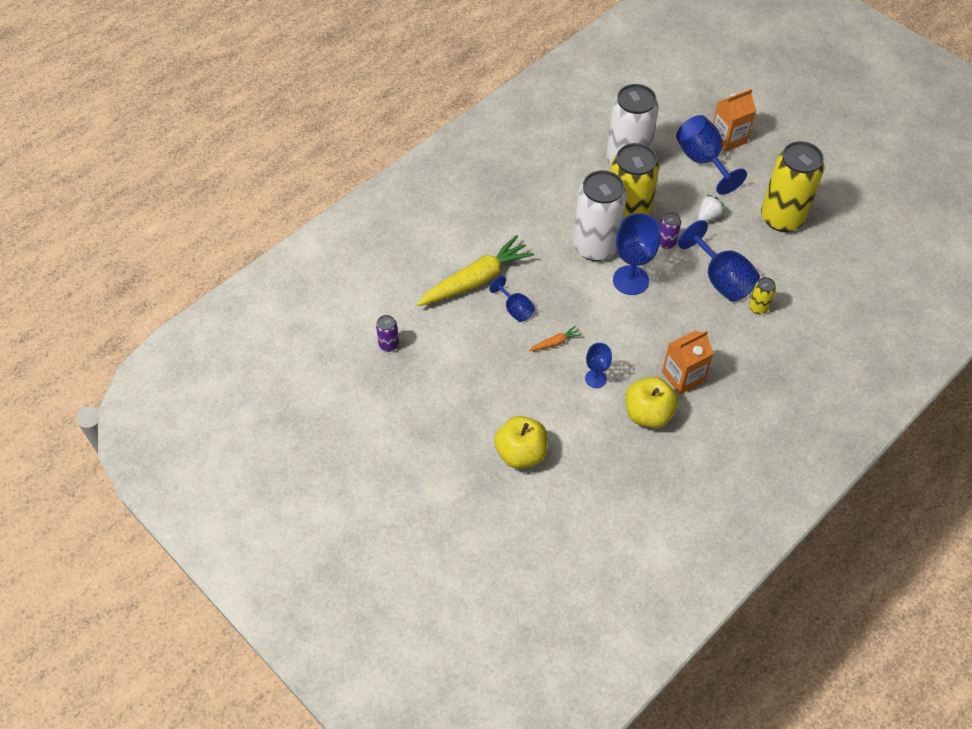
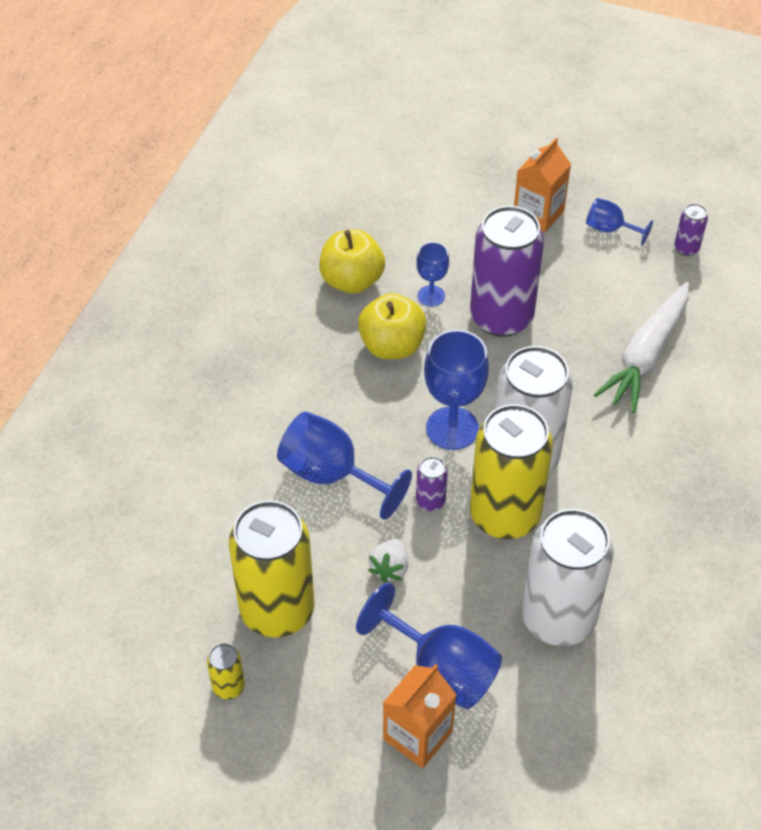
camera: 155 degrees right, 5 degrees down
yellow carrot [417,235,534,306] -> white carrot [594,282,689,413]
blue goblet [489,276,535,322] -> blue goblet moved to [586,198,653,246]
yellow apple [494,416,548,469] -> yellow apple moved to [358,293,426,359]
orange carrot [529,326,582,351] -> purple can [470,206,544,337]
orange carton [662,330,714,394] -> orange carton moved to [514,138,571,232]
yellow can [749,277,776,314] -> yellow can moved to [207,643,245,699]

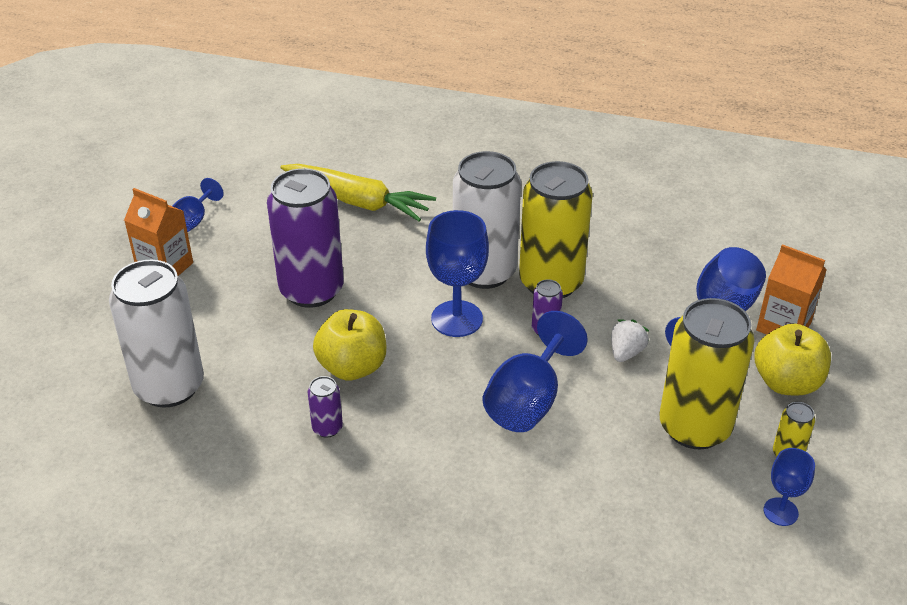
camera: 95 degrees left, 10 degrees down
yellow apple [319,229,385,294] -> yellow apple moved to [754,323,831,396]
white strawberry [368,539,408,583] -> white strawberry turned 75 degrees counterclockwise [611,319,649,362]
blue goblet [416,242,449,307] -> blue goblet moved to [764,448,815,526]
white can [522,509,614,646] -> white can moved to [109,260,204,408]
white carrot [594,282,689,413] -> yellow carrot [280,164,436,222]
purple can [674,204,708,256] -> purple can moved to [308,376,343,438]

